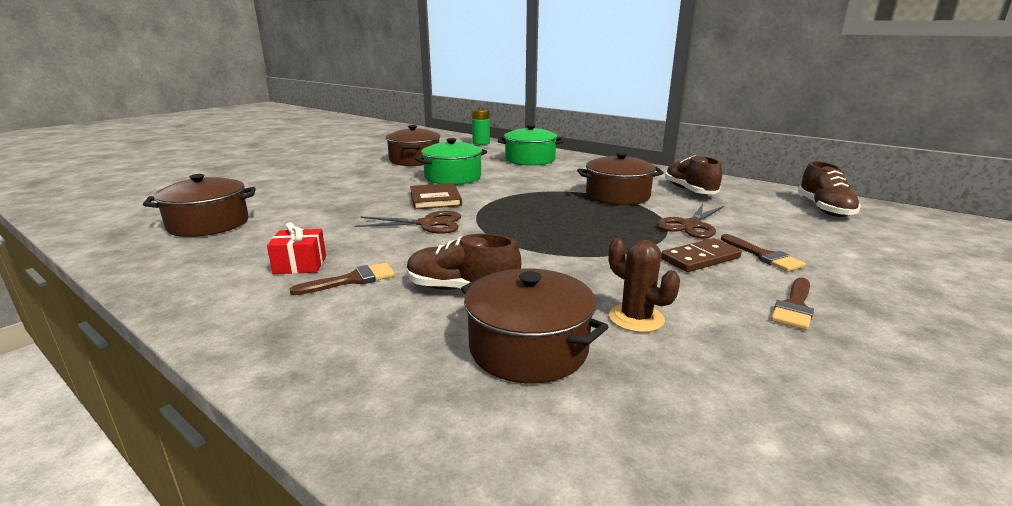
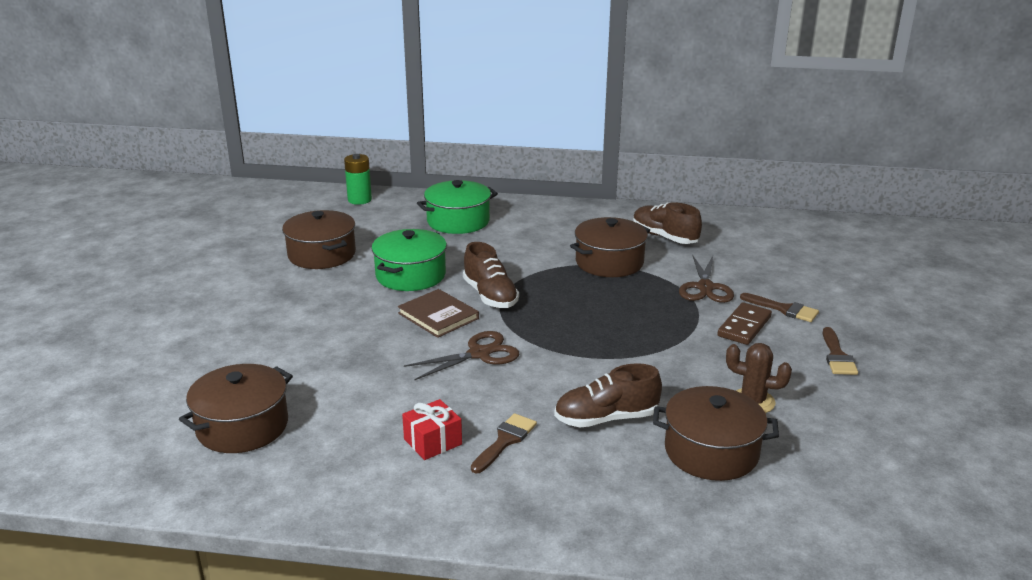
camera: 30 degrees left, 5 degrees up
brown shoe [798,161,861,217] -> brown shoe moved to [463,242,519,308]

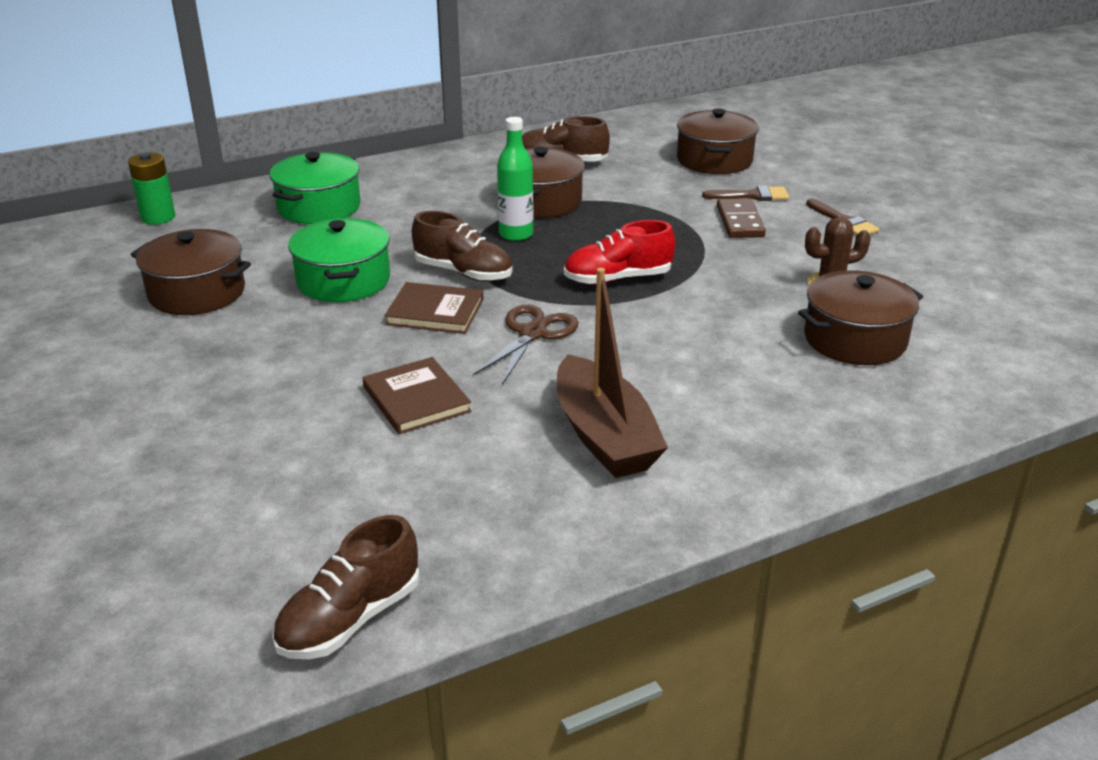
camera: 35 degrees left, 5 degrees up
brown pot [179,364,293,453] -> brown pot moved to [677,108,759,174]
red gift [402,399,462,460] -> brown boat [557,268,668,478]
brown brush [471,413,537,474] -> none
brown shoe [554,363,662,428] -> brown shoe moved to [272,515,420,659]
brown scissors [679,254,734,303] -> none
none -> brown book [363,357,471,434]
none -> green bottle [497,117,533,241]
none -> red shoe [564,220,675,285]

